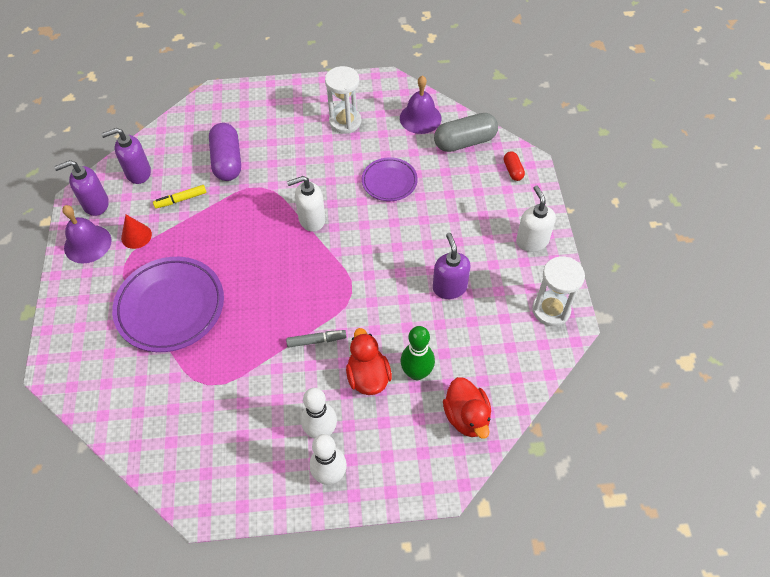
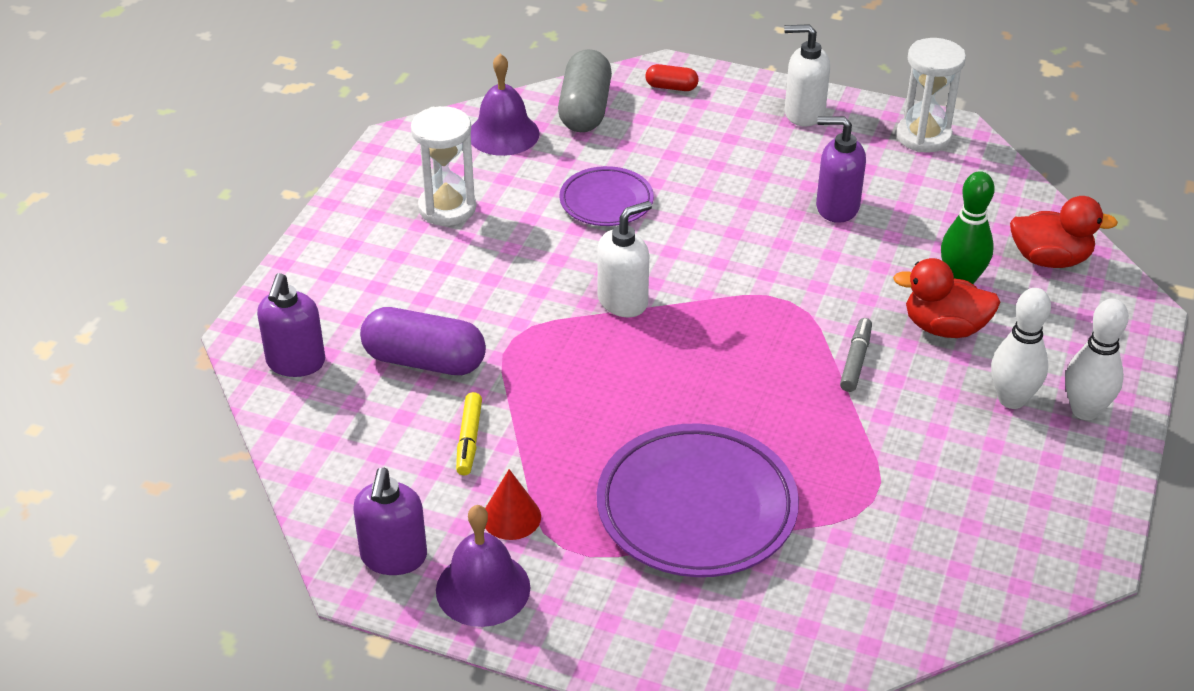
camera: 65 degrees left, 15 degrees down
purple soap dispenser [101,128,151,184] -> purple soap dispenser moved to [257,273,325,377]
white soap dispenser [287,176,325,232] -> white soap dispenser turned 135 degrees counterclockwise [597,201,652,317]

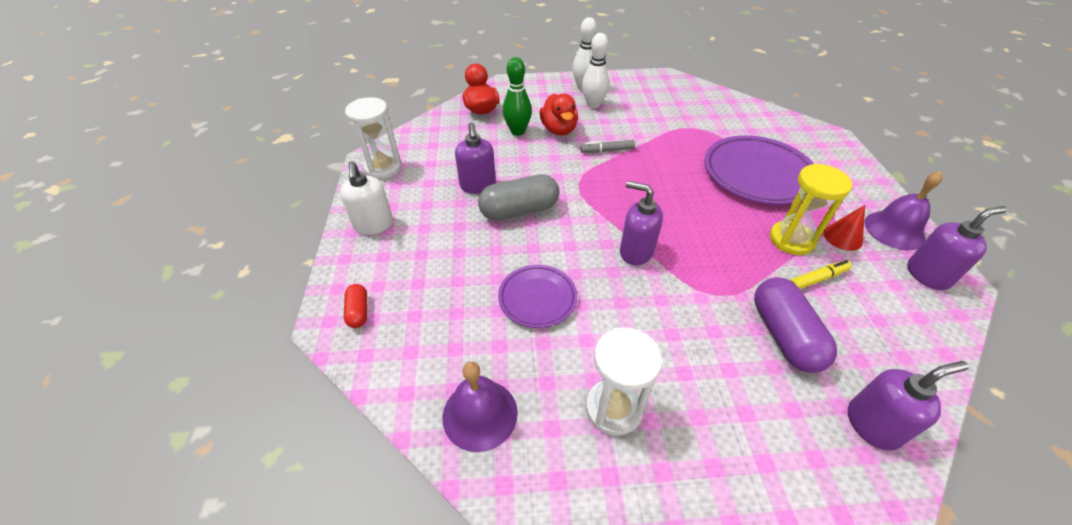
camera: 115 degrees left, 5 degrees up
grey capsule [558,49,612,132] -> grey capsule moved to [478,174,560,221]
white soap dispenser [597,201,652,317] -> purple soap dispenser [620,181,663,265]
none -> yellow hourglass [770,164,853,255]

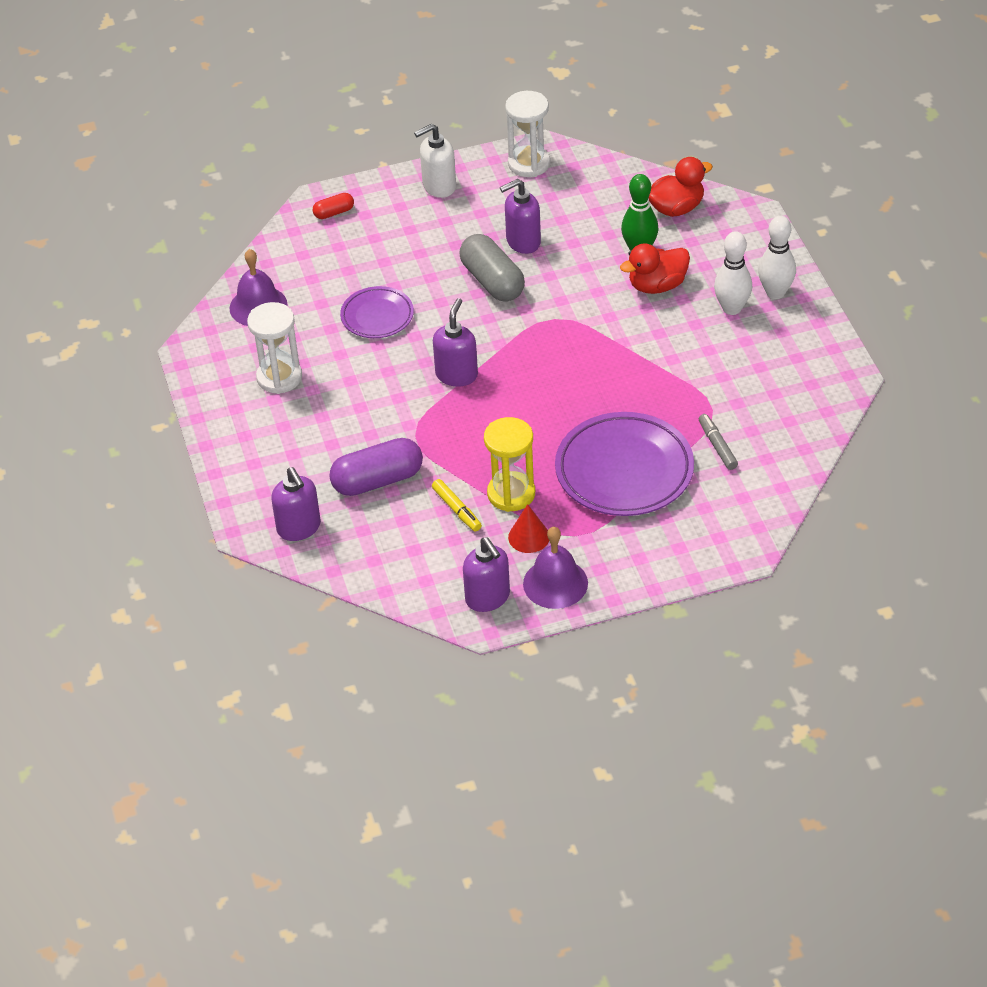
camera: 80 degrees right, 0 degrees up
grey marker [580,140,635,153] -> grey marker moved to [699,414,738,470]

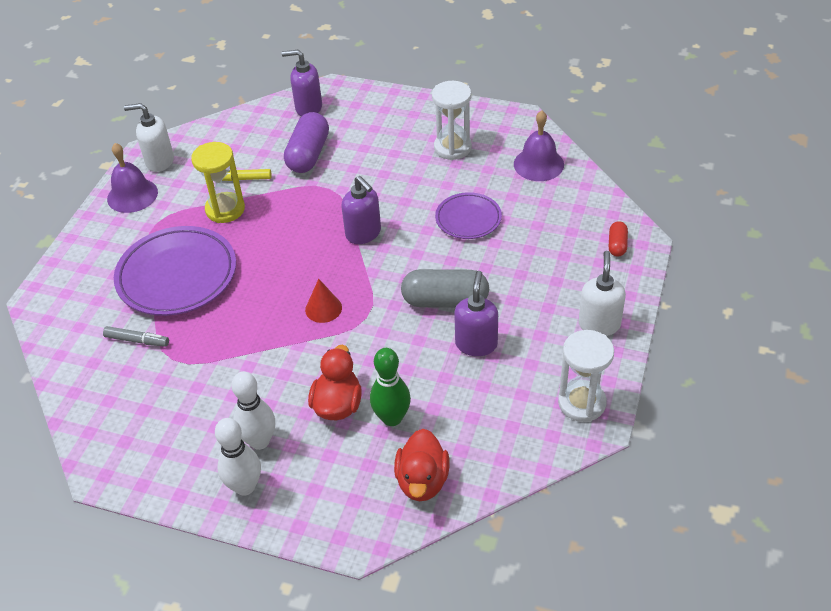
camera: 125 degrees right, 0 degrees up
purple soap dispenser [463,537,510,612] -> white soap dispenser [124,103,174,172]
red cone [508,504,549,553] -> red cone moved to [305,279,342,323]

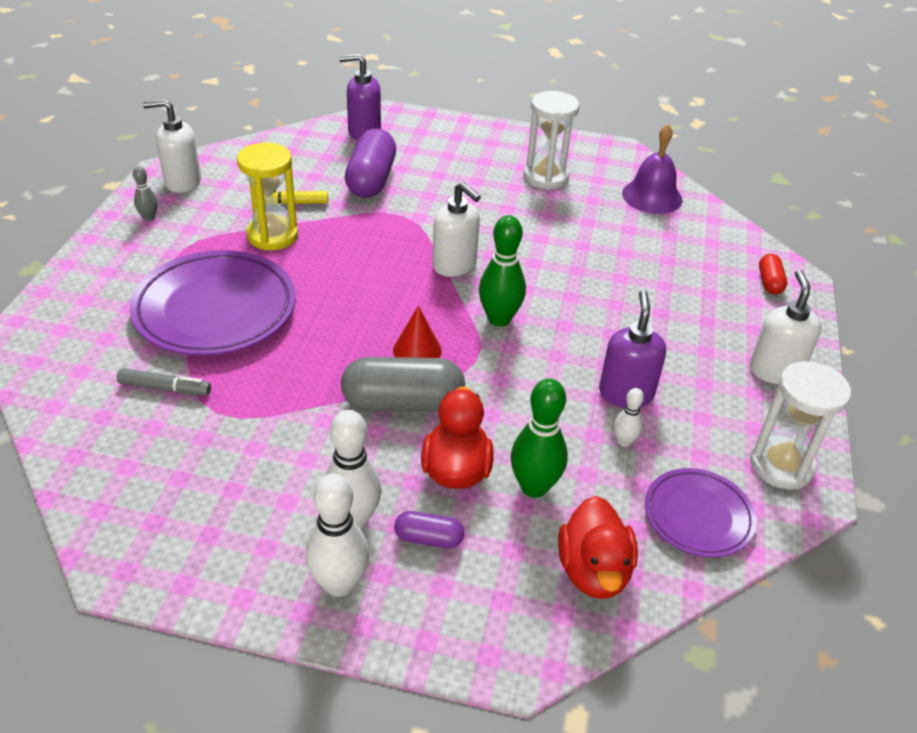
camera: 10 degrees left, 5 degrees down
purple bell [107,143,158,213] -> grey bowling pin [133,166,157,221]
purple soap dispenser [342,176,381,244] -> white soap dispenser [432,182,481,277]
grey capsule [401,269,489,308] -> grey capsule moved to [341,357,465,411]
purple plate [435,192,502,239] -> purple plate moved to [645,468,756,557]
none -> purple capsule [394,511,464,548]
none -> green bowling pin [479,215,526,327]
none -> white bowling pin [614,388,644,447]

